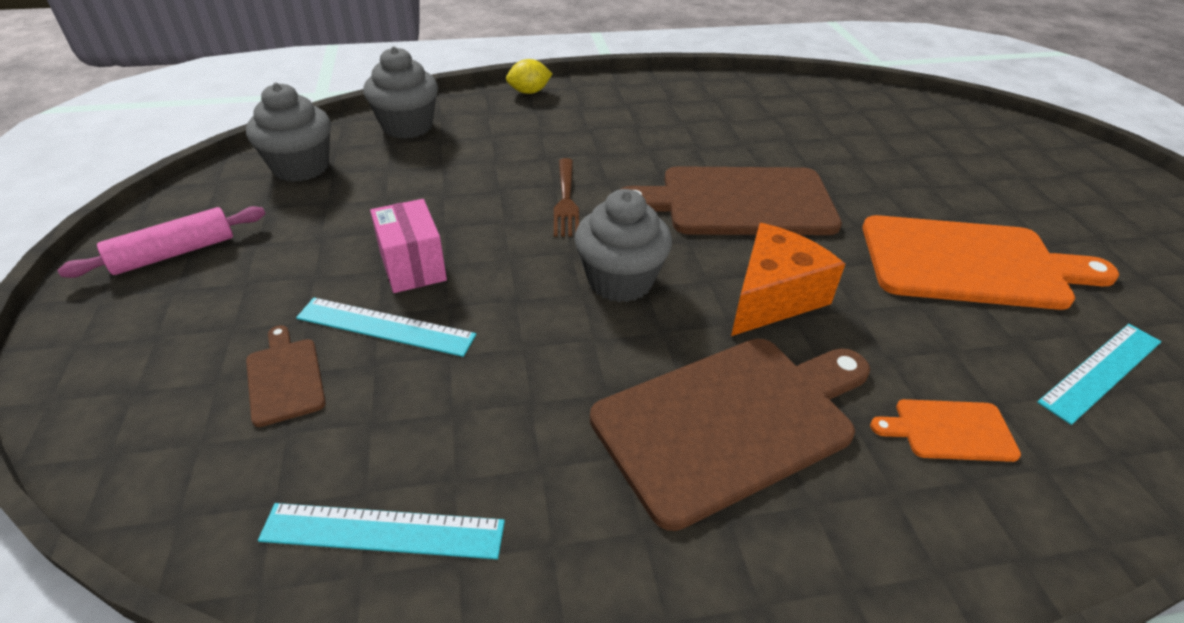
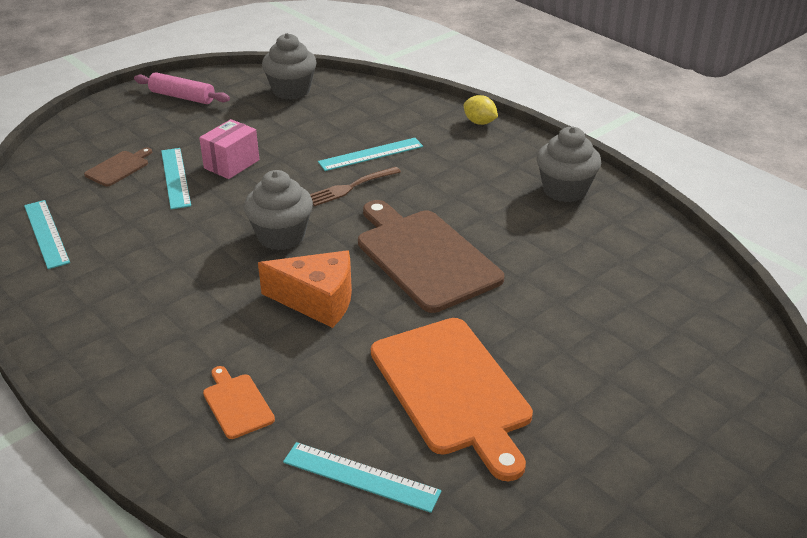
camera: 60 degrees right, 5 degrees down
grey cupcake [363,46,438,139] -> grey cupcake moved to [537,127,601,202]
brown cutting board [590,339,870,531] -> none
none -> turquoise ruler [318,138,423,171]

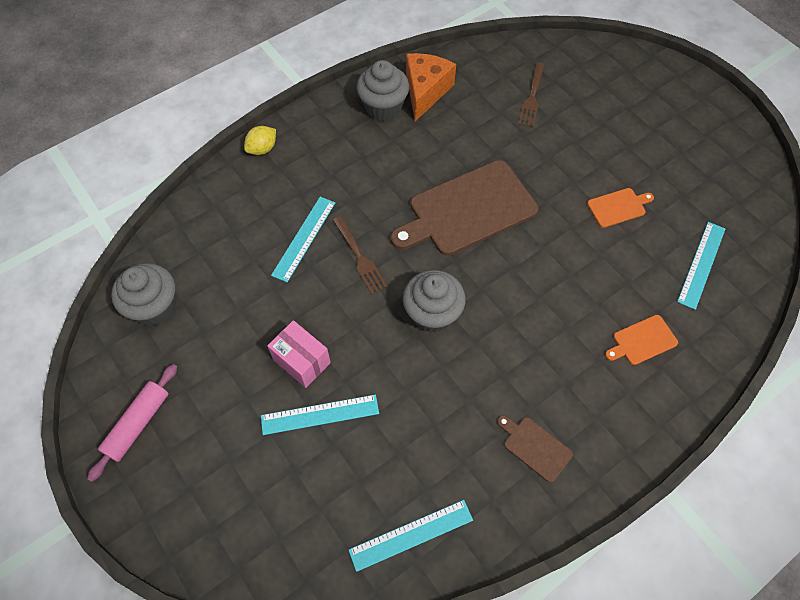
camera: 85 degrees left, 25 degrees up
brown cutting board [84,147,152,187] -> brown cutting board moved to [497,416,573,483]
orange cheese [258,250,352,328] -> orange cheese moved to [406,53,456,121]
turquoise ruler [318,138,423,171] -> turquoise ruler turned 45 degrees clockwise [271,197,335,282]
orange cutting board [371,318,533,481] -> orange cutting board [587,188,654,228], size x0.45
none -> brown fork [518,63,544,127]

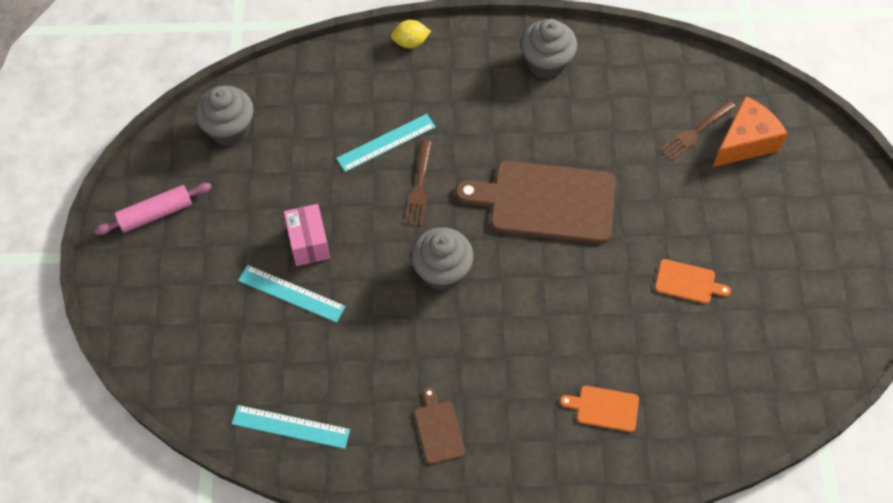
camera: 35 degrees right, 0 degrees up
orange cheese [406,53,456,121] -> orange cheese moved to [713,96,788,167]
turquoise ruler [677,222,725,310] -> none

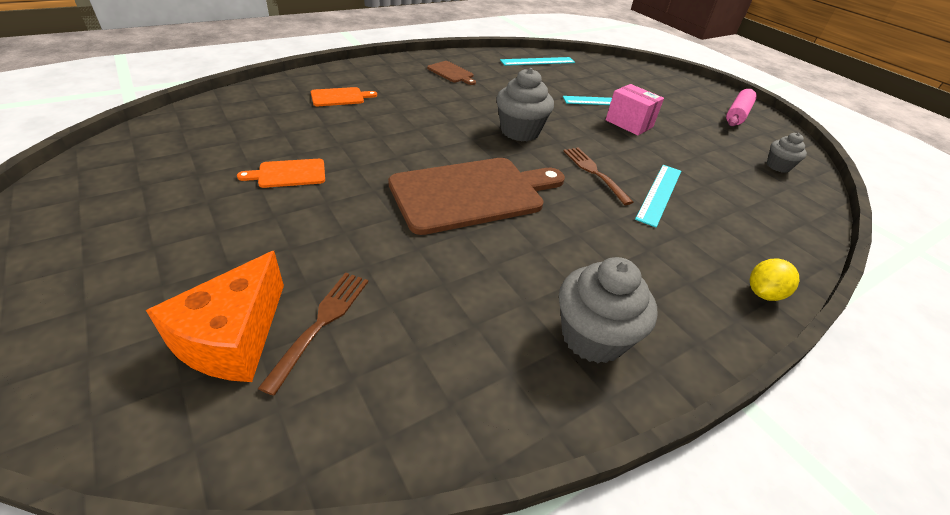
camera: 145 degrees right, 20 degrees down
grey cupcake [195,86,254,146] -> grey cupcake [767,133,807,173], size x0.58

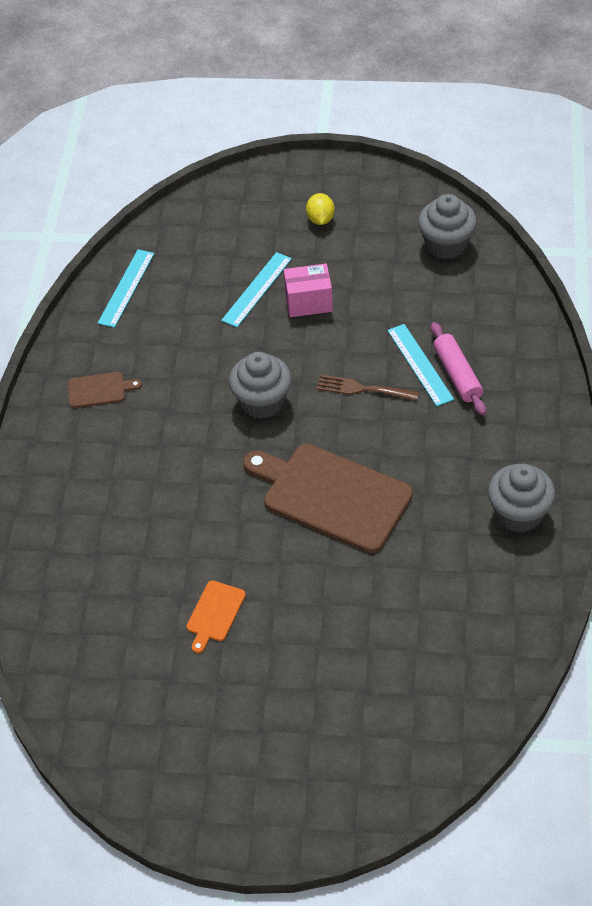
camera: 45 degrees left, 10 degrees up
orange cheese [146,251,284,382] -> none
brown fork [258,273,368,396] -> none
orange cutting board [311,87,377,106] -> none
brown cutting board [388,158,565,235] -> brown cutting board turned 75 degrees counterclockwise [243,444,413,553]
pink rolling pin [726,89,757,126] -> pink rolling pin moved to [431,322,486,415]
yellow lemon [750,259,799,301] -> yellow lemon moved to [306,193,335,225]
grey cupcake [767,133,807,173] -> grey cupcake [418,194,477,259], size x1.74

